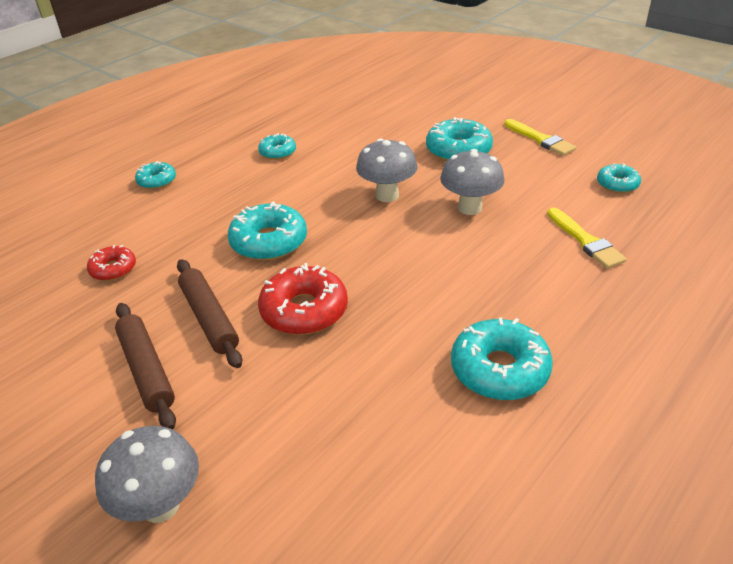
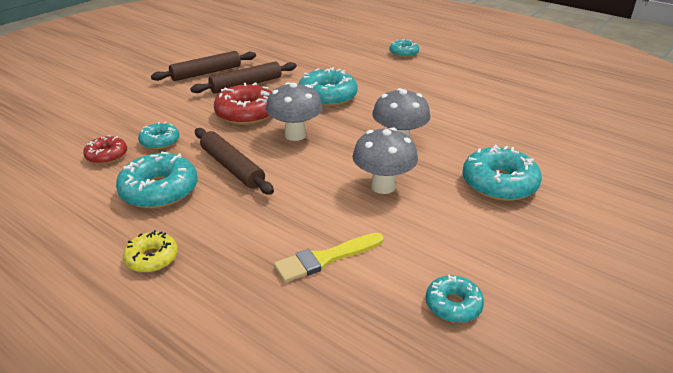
camera: 85 degrees right, 5 degrees down
red donut [87,245,136,281] -> red donut moved to [83,135,127,164]
grey mushroom [95,426,199,523] -> grey mushroom moved to [266,82,323,141]
turquoise donut [258,133,296,160] -> turquoise donut moved to [138,122,179,149]
yellow brush [504,119,576,156] -> none
none -> yellow donut [123,230,178,273]
none -> brown rolling pin [195,128,274,195]

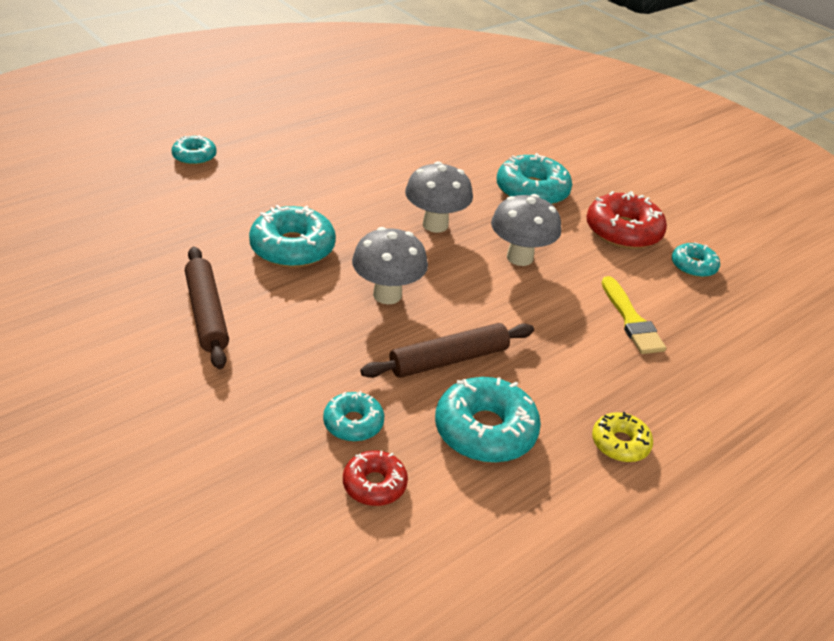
camera: 80 degrees left, 5 degrees up
brown rolling pin [151,51,256,81] -> none
red donut [214,83,272,125] -> red donut moved to [586,191,667,249]

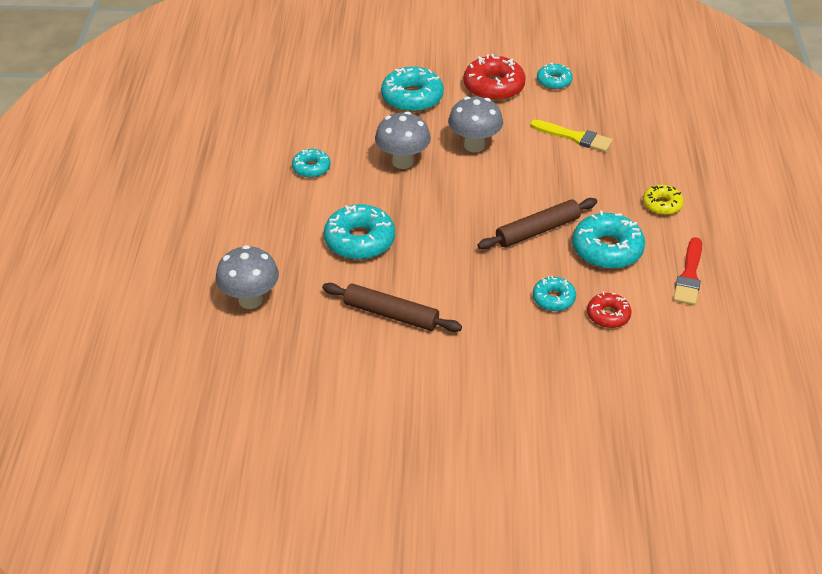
camera: 45 degrees left, 5 degrees up
turquoise donut [171,135,217,165] -> turquoise donut moved to [292,149,331,178]
grey mushroom [352,227,428,304] -> grey mushroom moved to [216,245,279,309]
brown rolling pin [361,323,534,378] -> brown rolling pin turned 45 degrees clockwise [478,198,597,250]
none -> red brush [673,237,702,305]

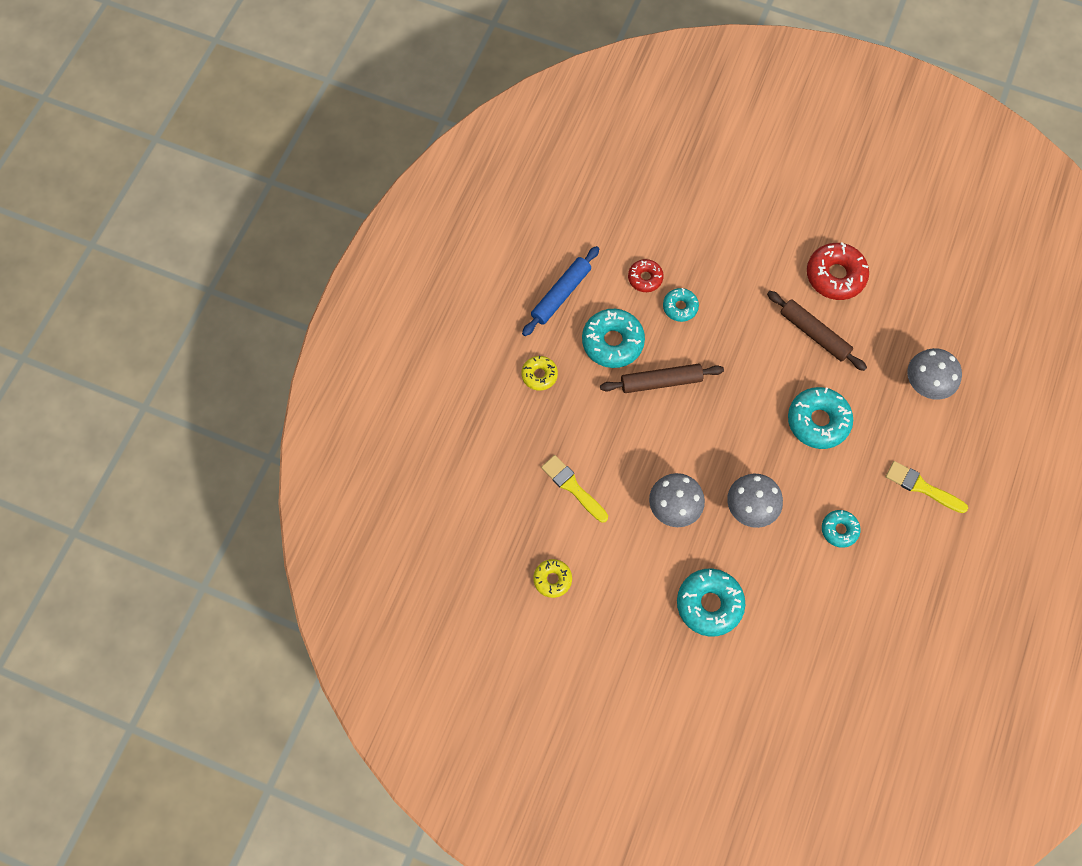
camera: 160 degrees left, 25 degrees up
red donut [463,54,526,101] -> red donut moved to [807,242,869,300]
turquoise donut [537,63,573,89] -> yellow donut [533,559,572,598]
red brush [673,237,702,305] -> blue rolling pin [522,246,599,336]
none -> yellow brush [886,461,968,513]

